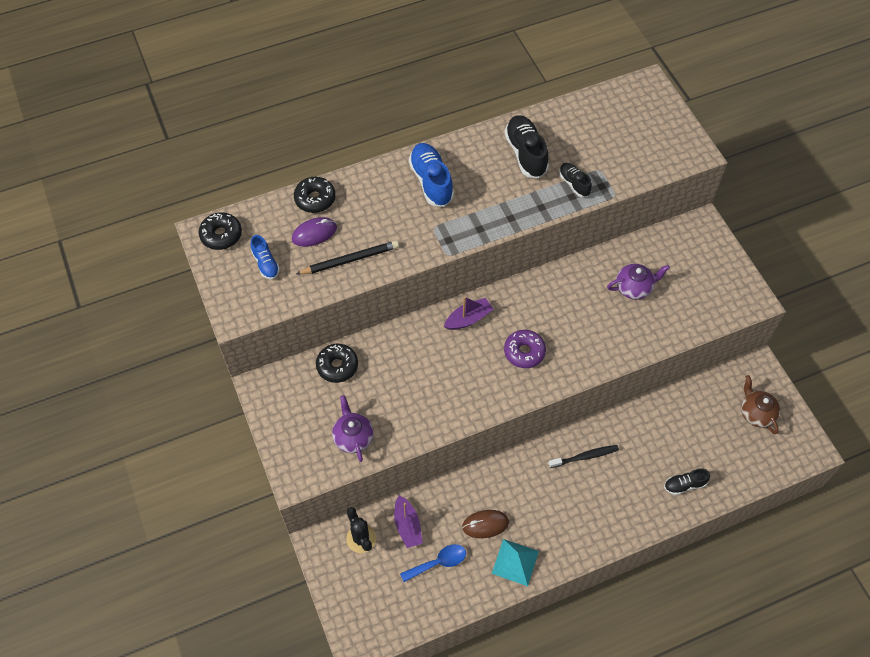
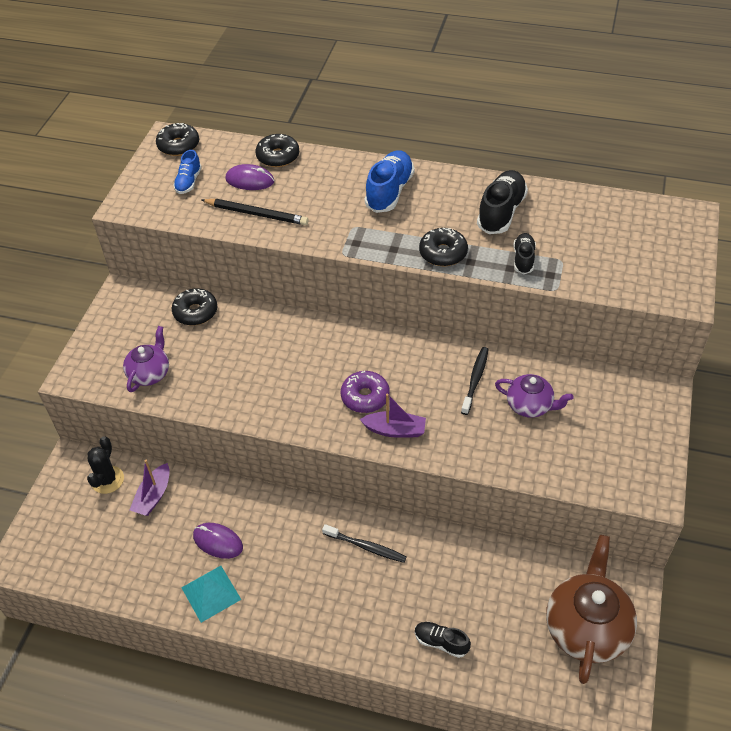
camera: 40 degrees right, 10 degrees down
blue spoon [400,544,466,582] -> none
purple boat [444,297,493,330] -> purple boat moved to [360,394,426,438]
brown mouse [462,510,509,538] -> purple mouse [193,523,243,559]
brown teapot [741,375,780,434] -> brown teapot [546,535,637,684], size x1.74
none -> black donut [419,228,468,266]
none -> black toothbrush [461,347,489,415]

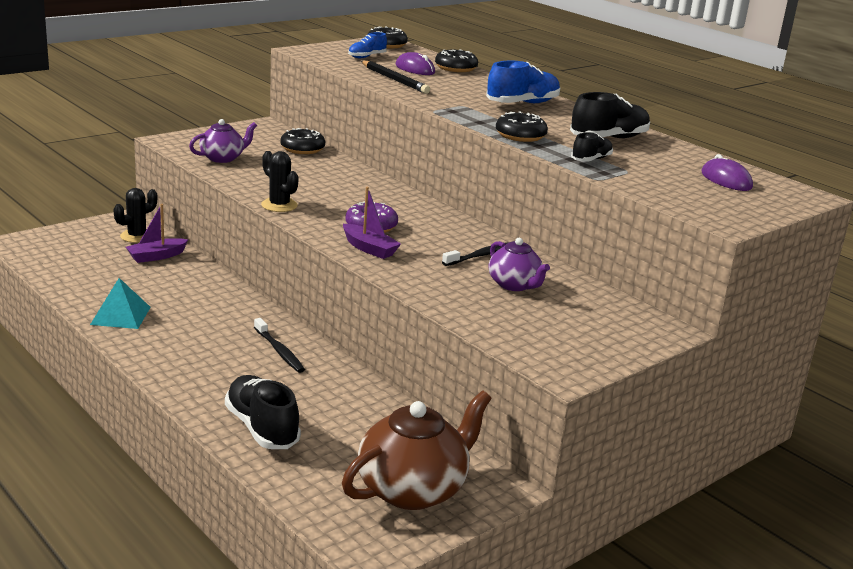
camera: 30 degrees right, 25 degrees down
purple mouse [193,523,243,559] -> purple mouse moved to [701,154,753,191]
black shoe [415,622,471,658] -> black shoe [225,375,301,449], size x1.73
none -> black cactus [261,151,299,212]

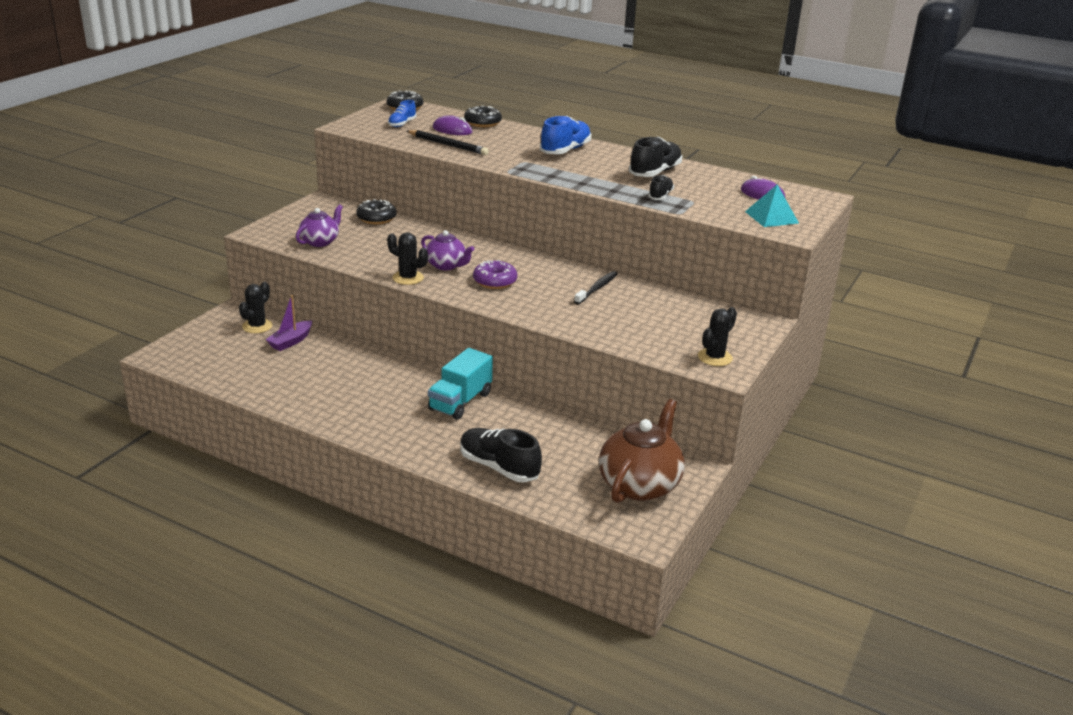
camera: 20 degrees left, 5 degrees up
turquoise pyramid [90,278,151,329] -> turquoise pyramid moved to [745,185,799,227]
black toothbrush [254,318,305,373] -> turquoise truck [428,348,493,420]
purple boat [343,187,401,259] -> none
purple teapot [489,238,550,291] -> purple teapot moved to [421,230,474,270]
black donut [496,111,548,142] -> none
none -> black cactus [698,307,737,366]

